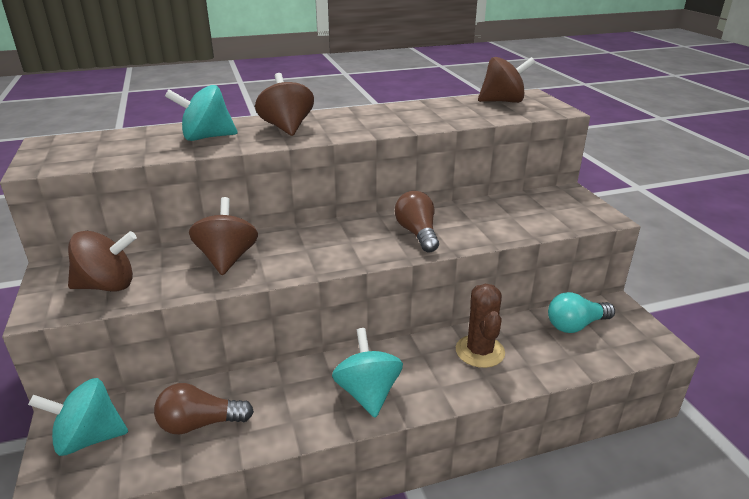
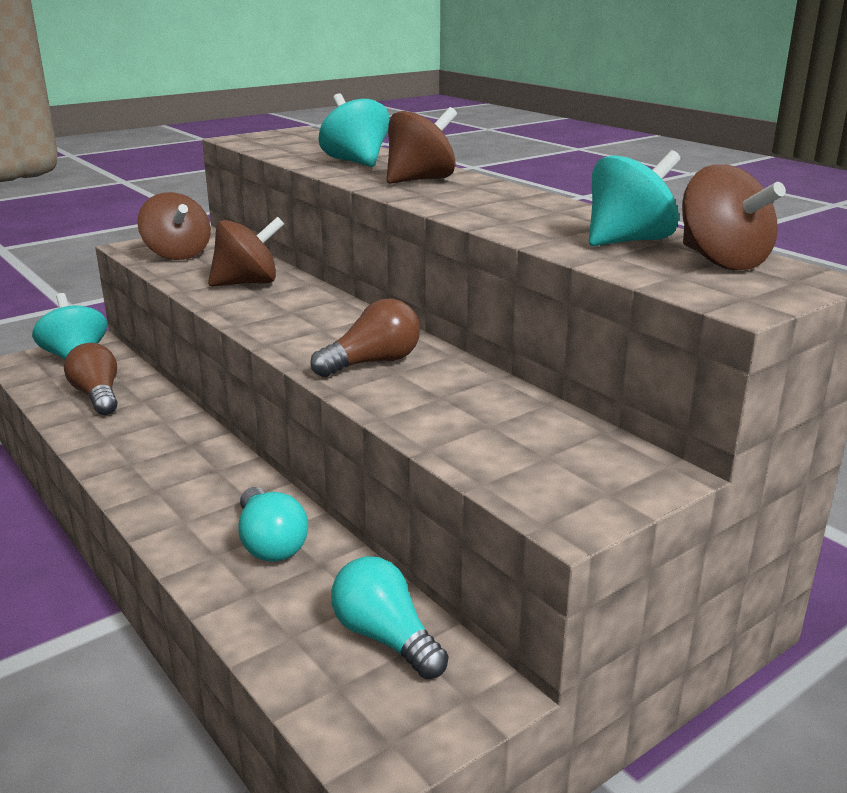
camera: 70 degrees right, 5 degrees down
turquoise spinning top [332,328,403,418] -> turquoise spinning top moved to [589,150,681,246]
brown cactus [456,284,505,368] -> turquoise light bulb [238,487,308,562]

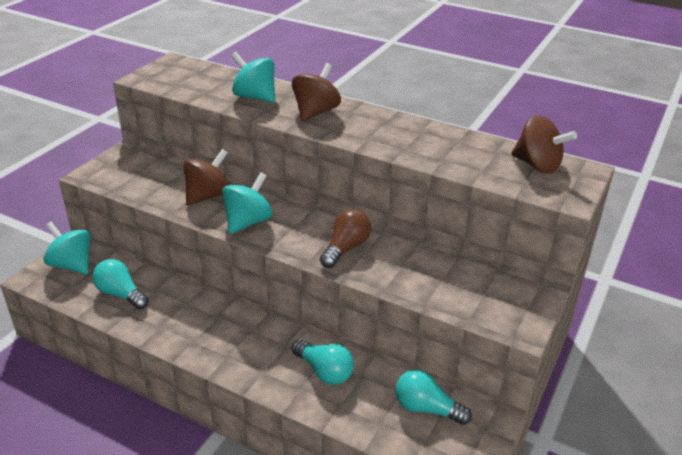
camera: 25 degrees left, 10 degrees up
brown light bulb [64,343,118,415] -> turquoise light bulb [92,259,149,309]
brown spinning top [137,192,211,260] -> none
turquoise spinning top [589,150,681,246] -> turquoise spinning top moved to [222,172,273,234]

